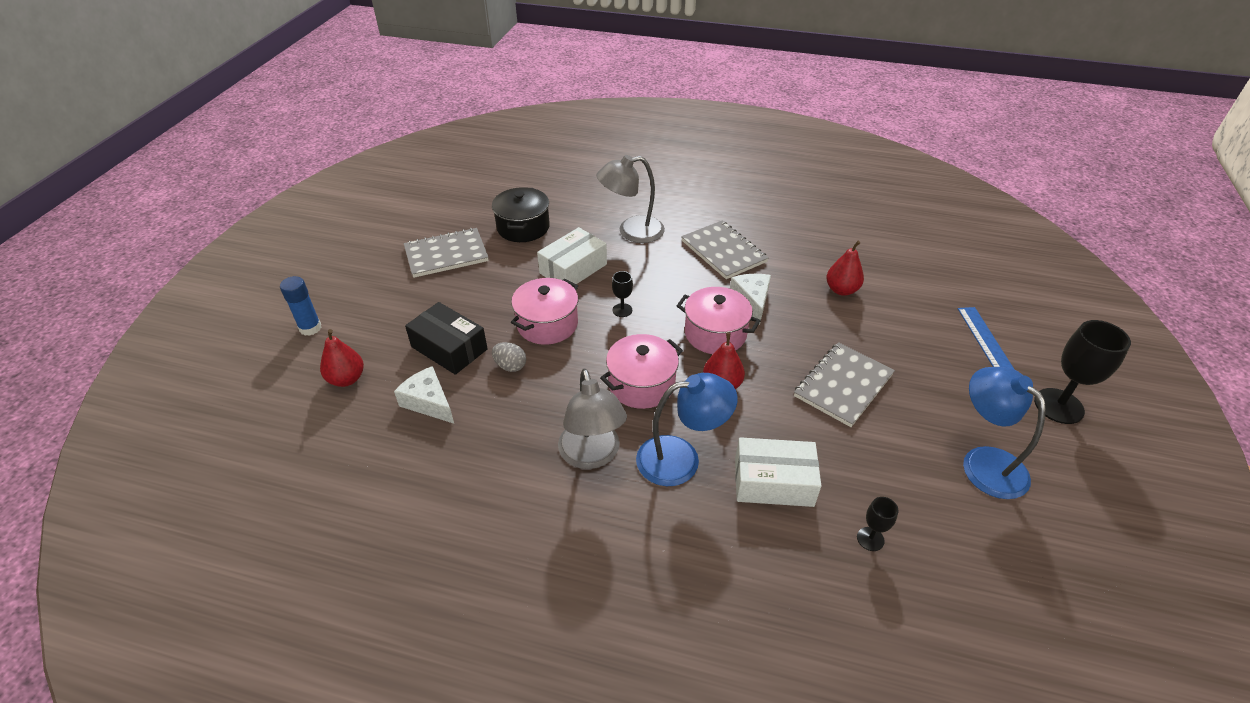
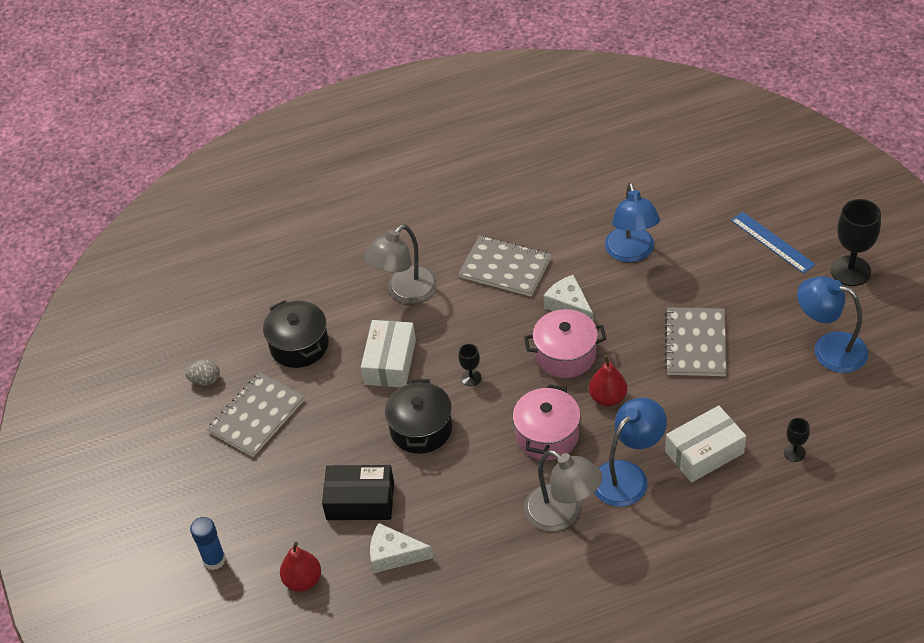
camera: 30 degrees left, 5 degrees up
grey egg [492,342,526,372] -> grey egg moved to [185,360,220,385]
pink pot [511,278,578,345] -> black pot [385,379,452,454]
red pear [826,241,864,296] -> blue lamp [605,182,660,262]

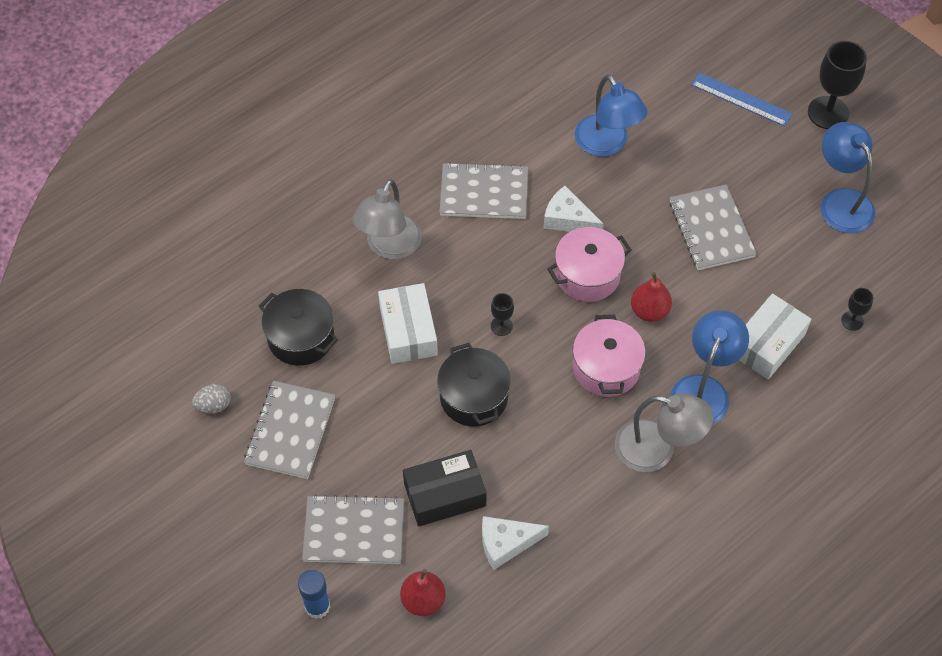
camera: 25 degrees left, 10 degrees up
blue lamp [797,276,869,373] -> blue lamp turned 60 degrees clockwise [821,122,875,233]
none -> grey notebook [302,494,404,564]

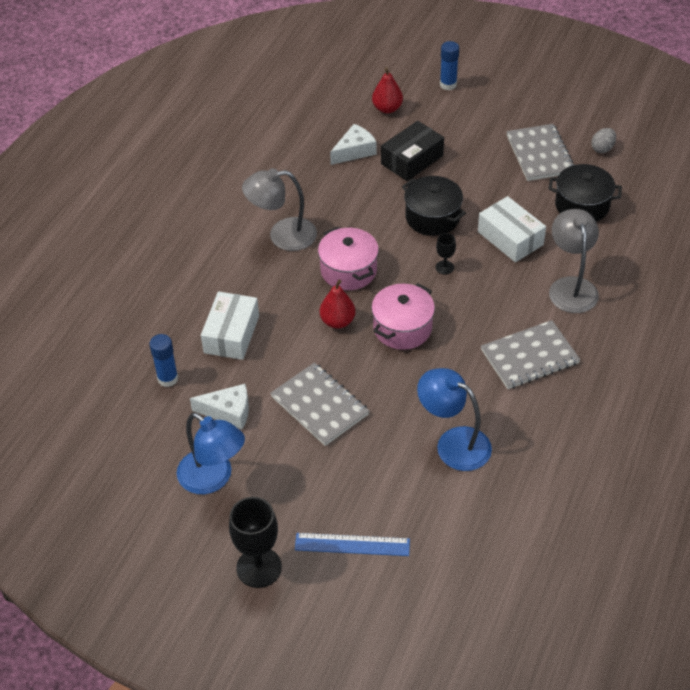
camera: 155 degrees right, 10 degrees down
grey notebook [302,494,404,564] -> none
white cheese [543,186,604,232] -> white cheese moved to [190,384,249,429]
blue lamp [670,310,749,424] -> none
black goblet [841,288,873,331] -> blue glue stick [149,334,178,387]

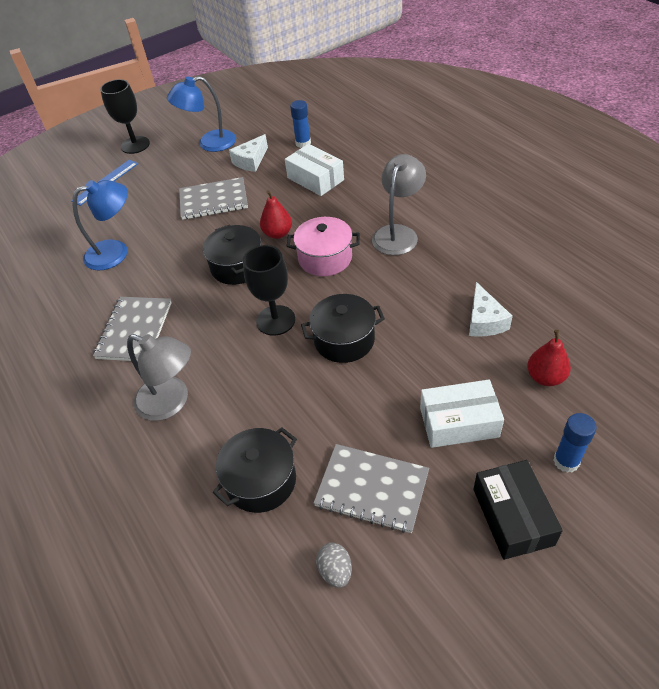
camera: 125 degrees right, 0 degrees up
pink pot [371,283,435,350] -> black pot [203,225,261,285]
black box [381,121,444,181] -> black box moved to [473,460,563,560]
black goblet [435,233,456,275] -> black goblet [243,245,295,336], size x2.01
white box [478,196,546,262] -> white box moved to [420,380,504,448]

